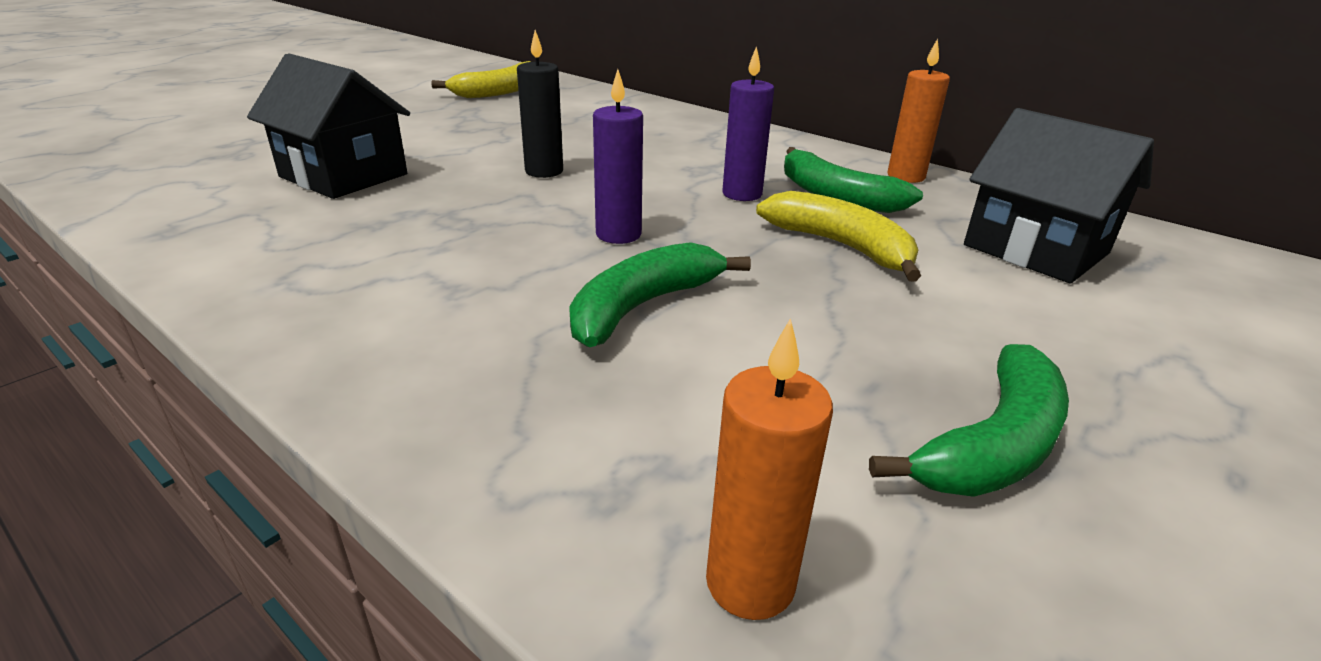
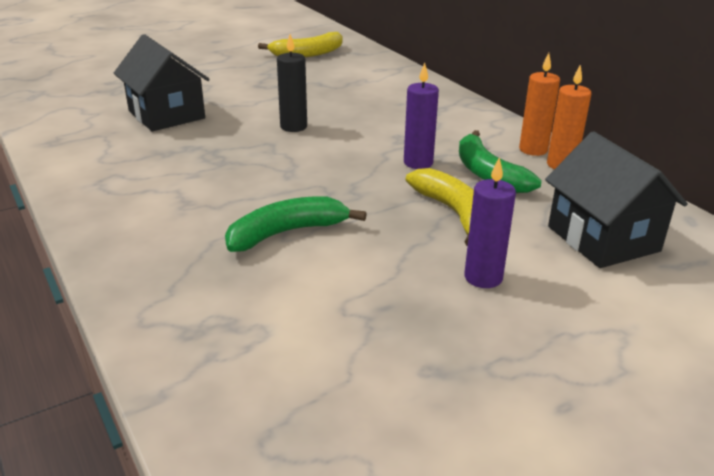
camera: 20 degrees right, 0 degrees up
purple candle [593,69,643,244] -> purple candle moved to [464,157,516,288]
orange candle [706,318,833,620] -> orange candle moved to [519,53,560,156]
green banana [869,344,1069,497] -> none

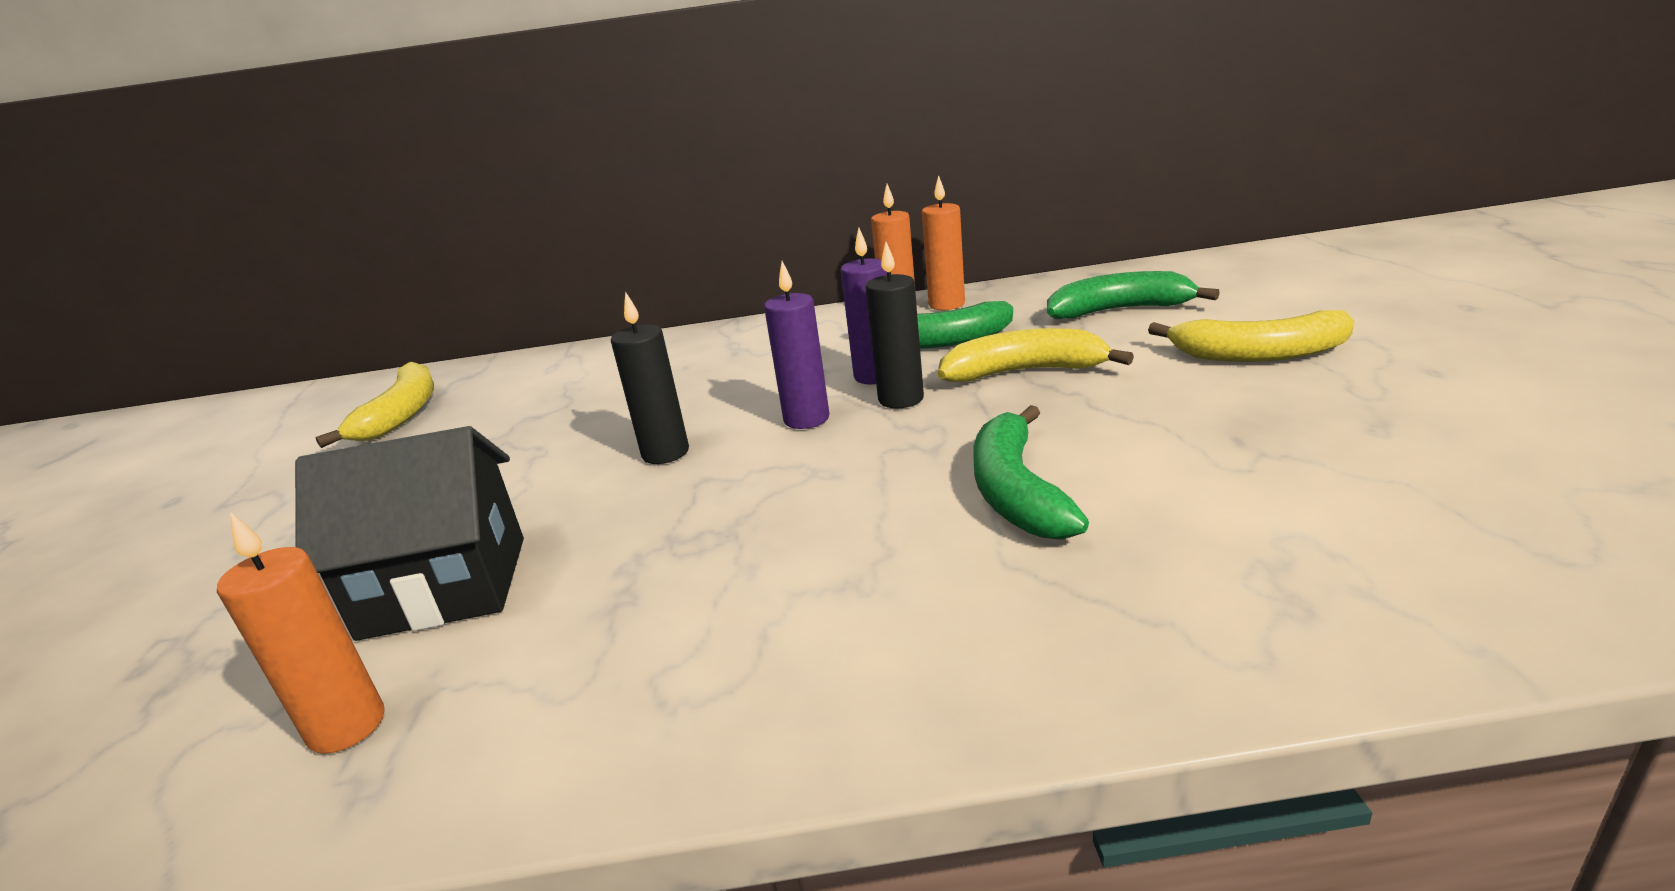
camera: 60 degrees left, 5 degrees down
purple candle [464,157,516,288] -> purple candle moved to [764,261,830,429]
black house [545,131,688,268] -> green banana [1047,271,1220,319]
none -> orange candle [217,512,385,754]
none -> black candle [866,242,924,408]
none -> yellow banana [1148,310,1354,362]

